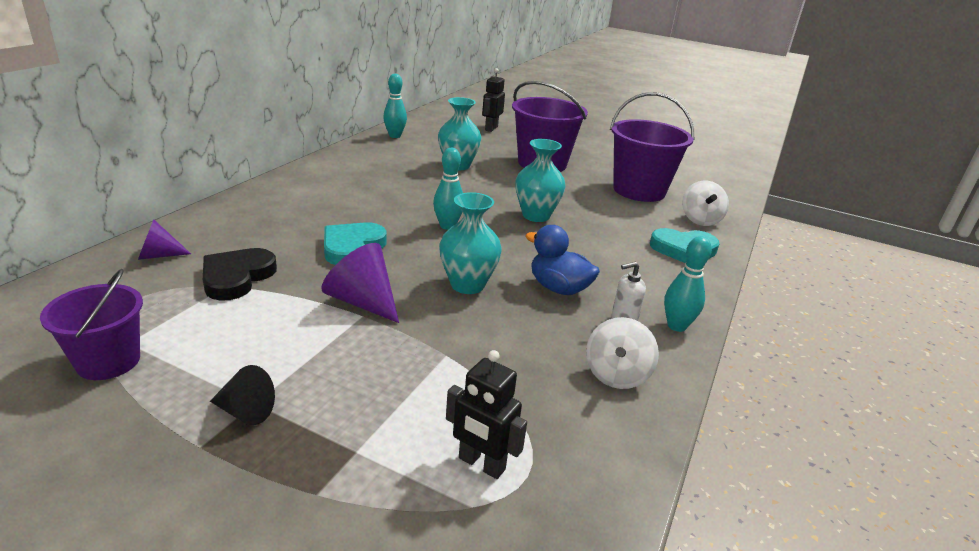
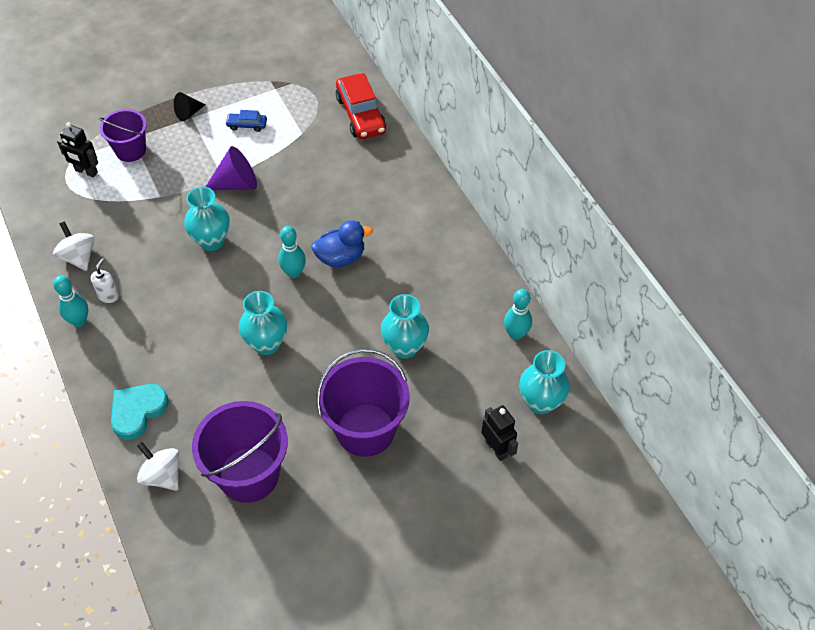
camera: 130 degrees right, 25 degrees up
purple bucket [40,269,143,380] -> purple bucket moved to [99,109,147,162]
purple cone [138,220,191,260] -> red car [336,73,386,139]
black heart [203,248,277,301] -> none
turquoise heart [324,222,387,265] -> none
black robot [446,350,527,479] -> black robot turned 135 degrees counterclockwise [57,122,98,177]
blue duck [525,225,600,295] -> blue duck moved to [311,220,373,267]
none -> blue car [225,110,267,132]
none -> turquoise vase [519,350,570,414]

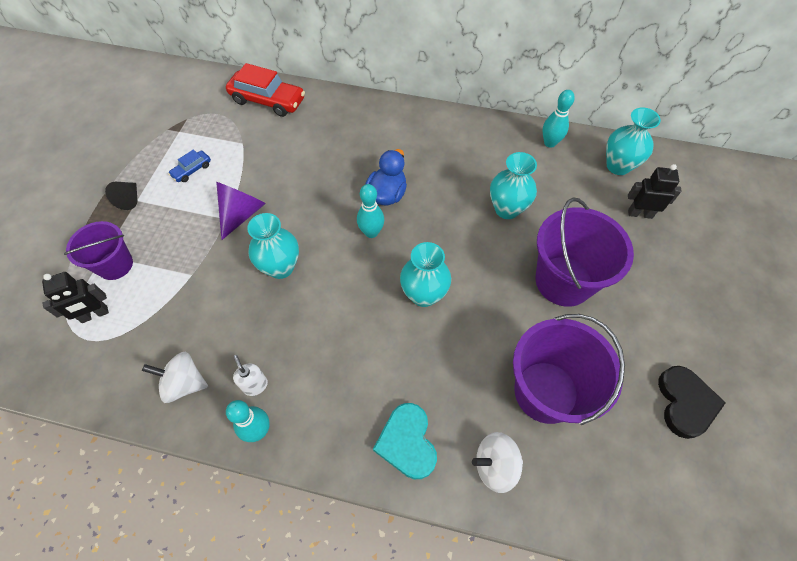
camera: 50 degrees left, 5 degrees up
none -> black heart [658,366,726,439]

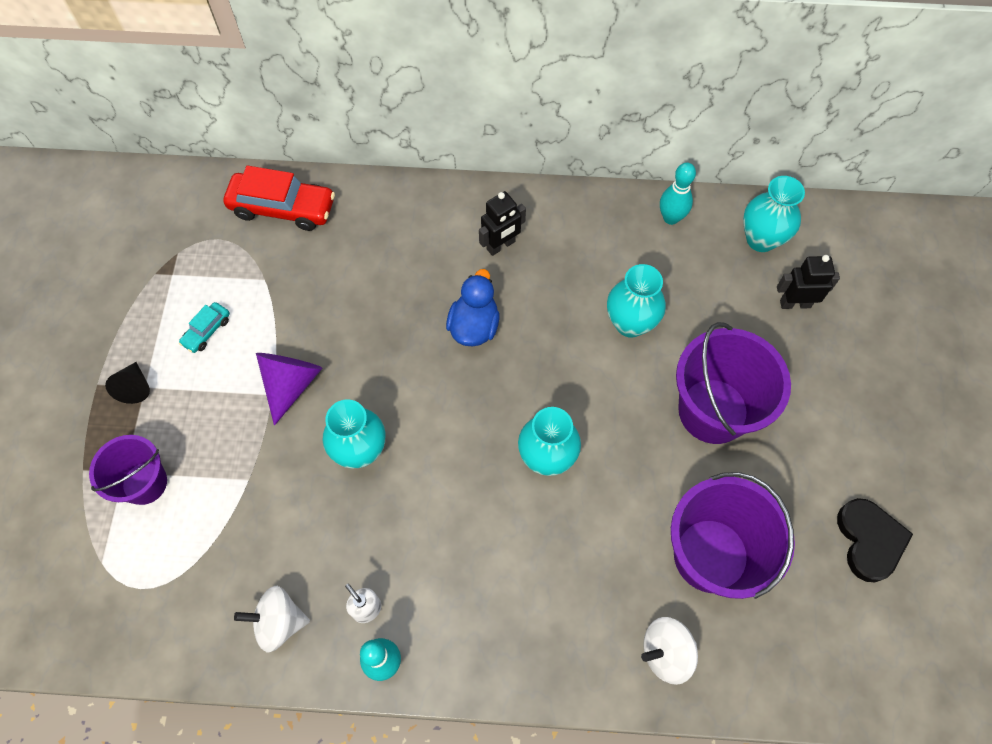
camera: 10 degrees left, 5 degrees up
black robot [42,272,109,323] -> black robot moved to [479,191,526,256]
blue car [168,149,211,182] -> turquoise car [179,302,230,353]
turquoise bowling pin [357,184,384,238] -> none
turquoise heart [373,403,437,479] -> none

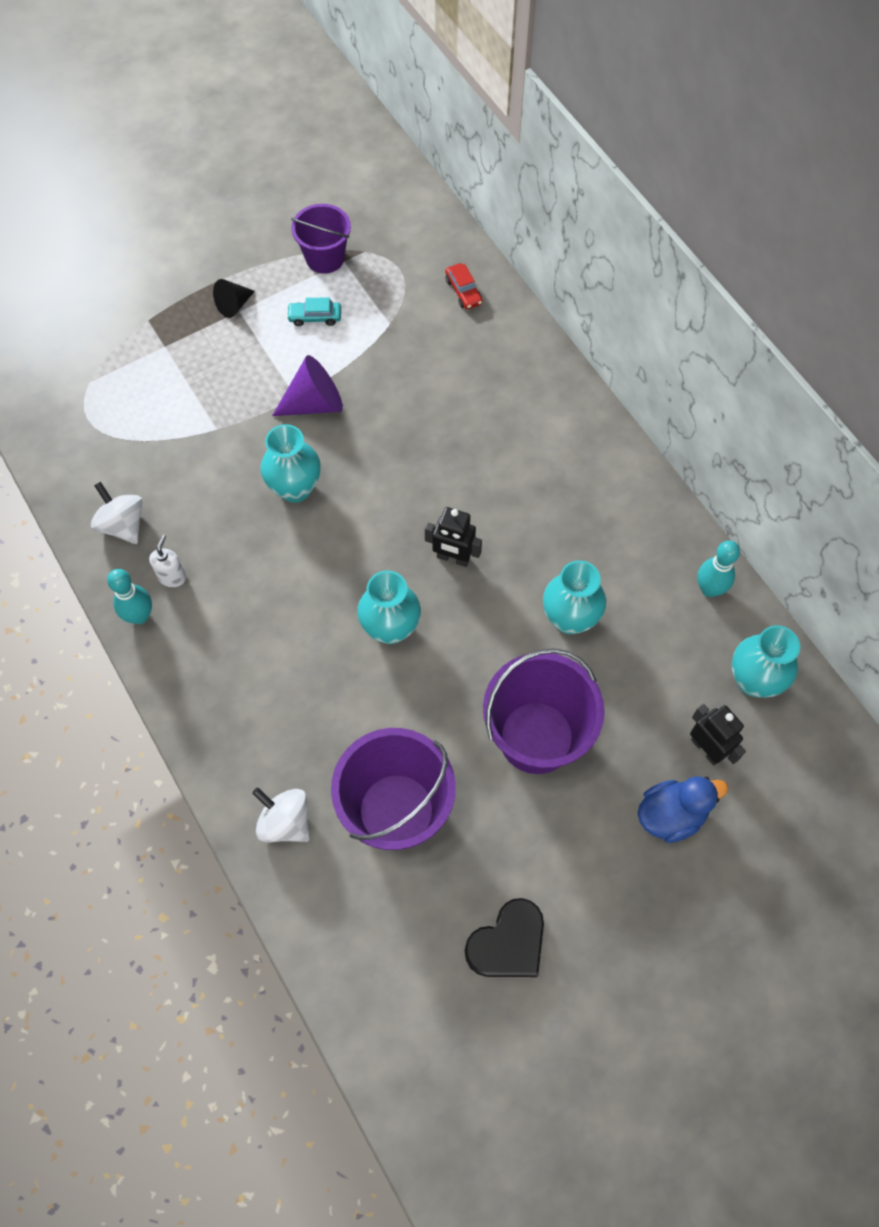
camera: 55 degrees right, 0 degrees up
purple bucket [89,435,167,505] -> purple bucket moved to [291,204,351,274]
red car [223,165,335,231] -> red car [445,263,482,309], size x0.49
blue duck [446,269,499,347] -> blue duck moved to [638,776,728,843]
black robot [479,191,526,256] -> black robot moved to [425,507,482,567]

